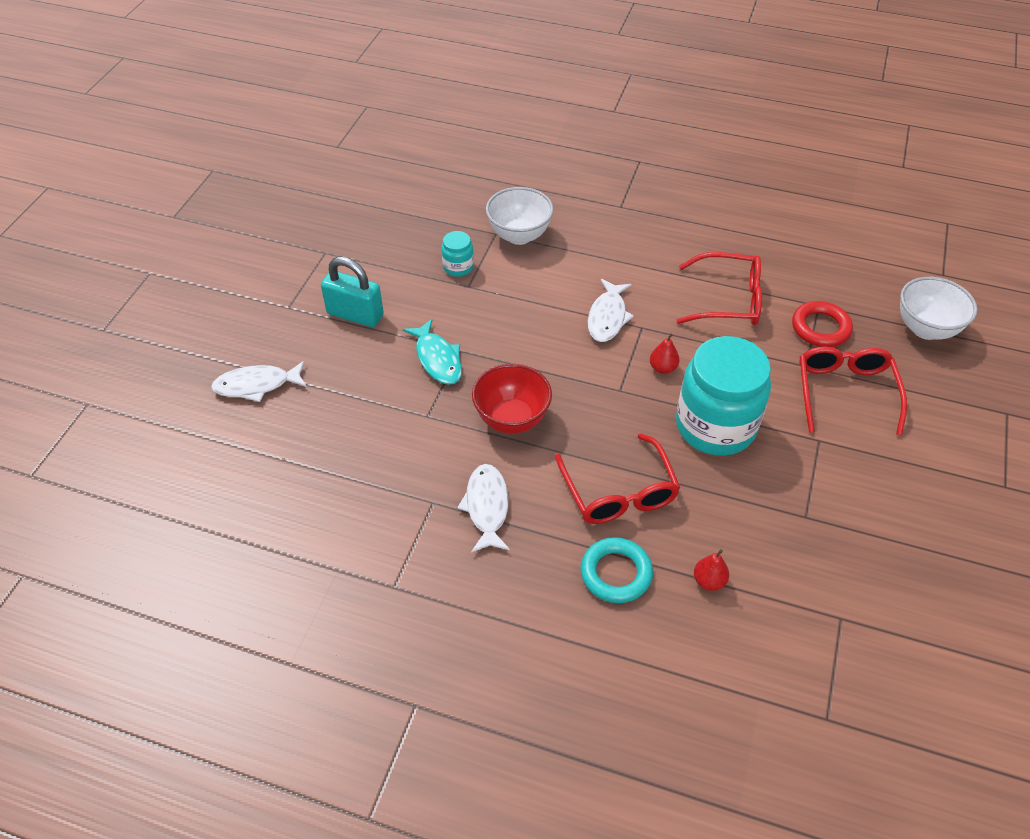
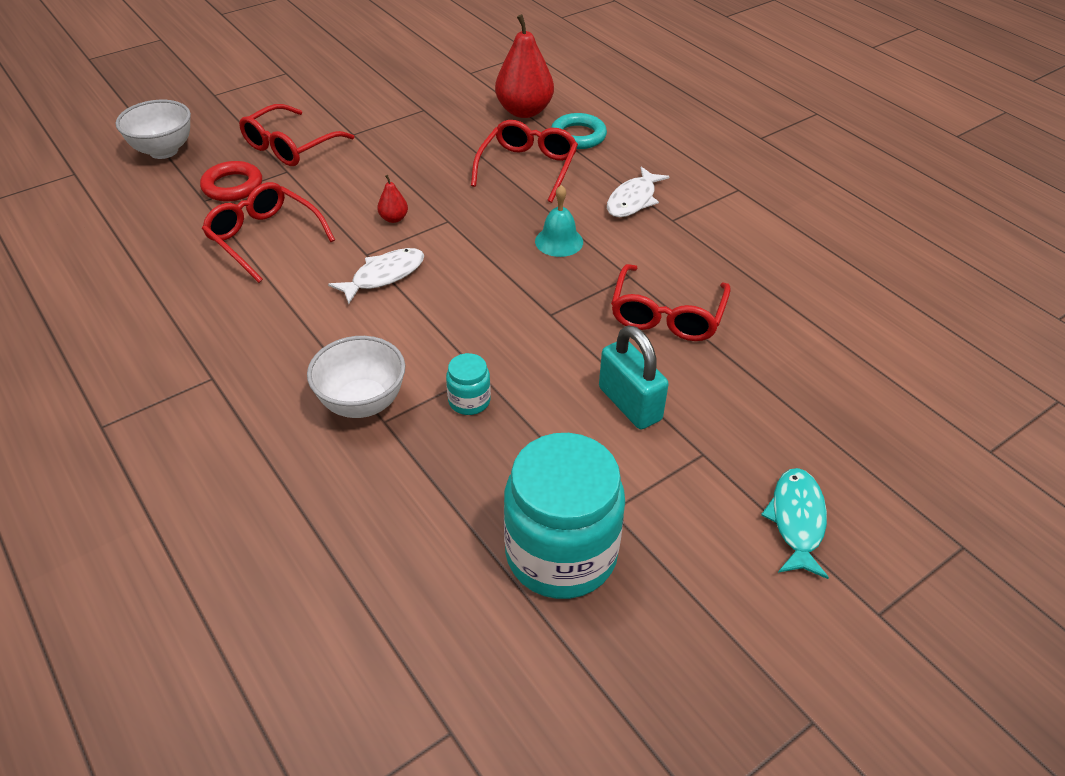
camera: 145 degrees left, 5 degrees down
white fish [211,361,307,402] -> none
turquoise fish [403,319,462,385] -> turquoise fish moved to [761,468,829,579]
red bowl [472,364,552,434] -> turquoise bell [535,185,583,257]
turquoise jar [676,336,771,456] -> turquoise jar moved to [504,433,625,599]
red pear [694,549,729,591] -> red pear [495,14,554,118], size x2.24
none -> red glasses [611,264,731,341]

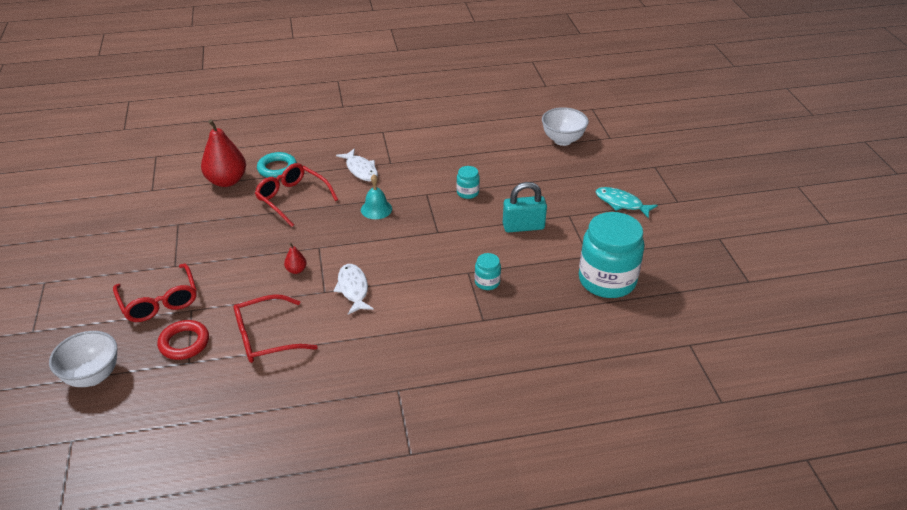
camera: 65 degrees left, 5 degrees down
white bowl [307,336,405,418] -> white bowl moved to [542,107,589,146]
red glasses [611,264,731,341] -> turquoise jar [457,166,480,199]

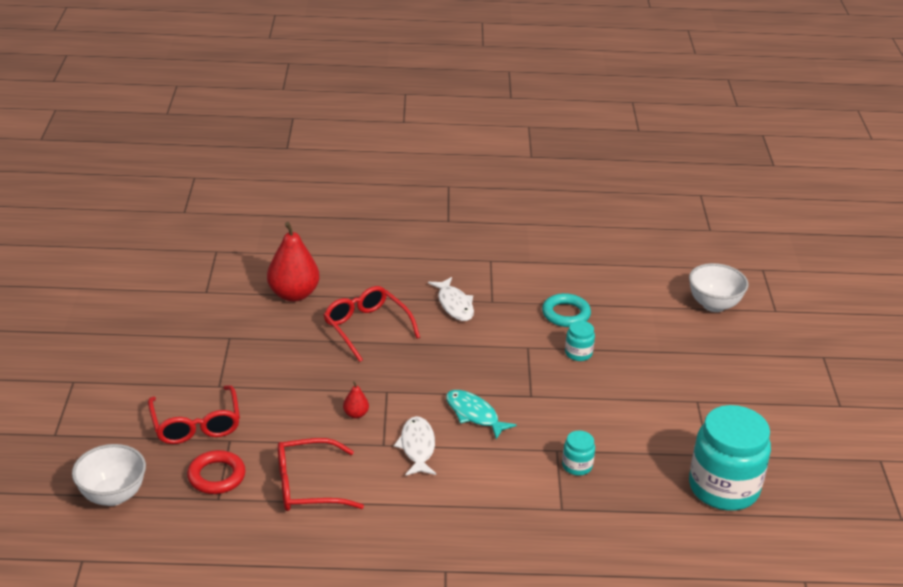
camera: 10 degrees right, 5 degrees down
turquoise ring [257,152,297,178] -> turquoise ring moved to [542,293,591,327]
turquoise bell [361,174,392,219] -> none
turquoise padlock [503,182,547,233] -> none
turquoise fish [596,187,658,218] -> turquoise fish moved to [446,390,517,439]

